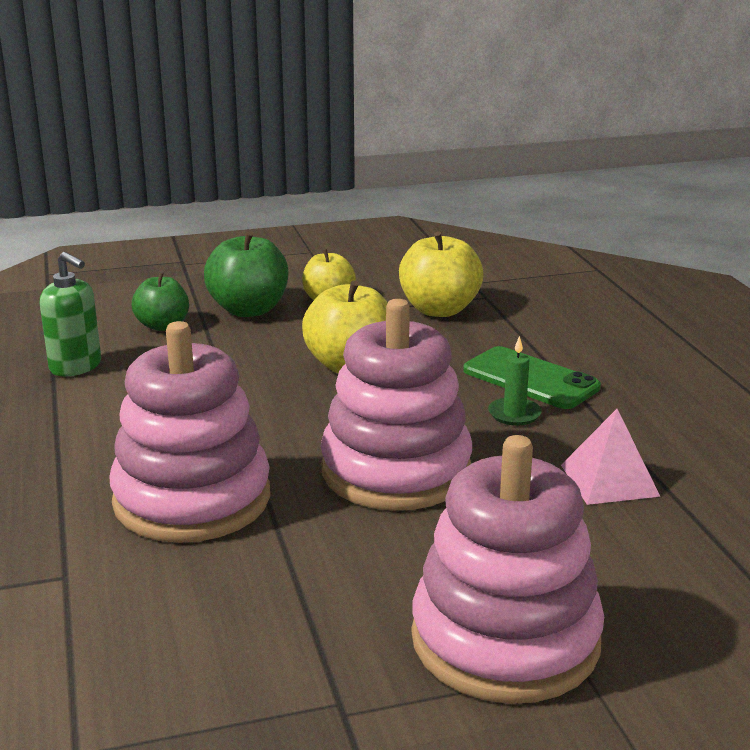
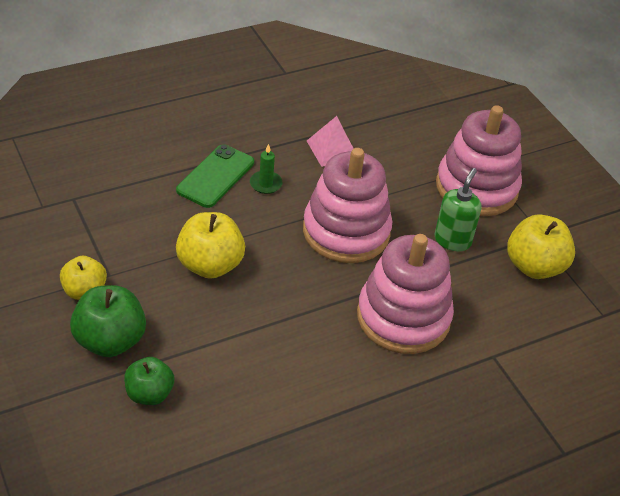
camera: 105 degrees left, 20 degrees up
green soap dispenser [40,252,101,376] -> green soap dispenser moved to [435,168,482,252]
yellow apple [399,231,484,317] -> yellow apple moved to [507,214,575,279]

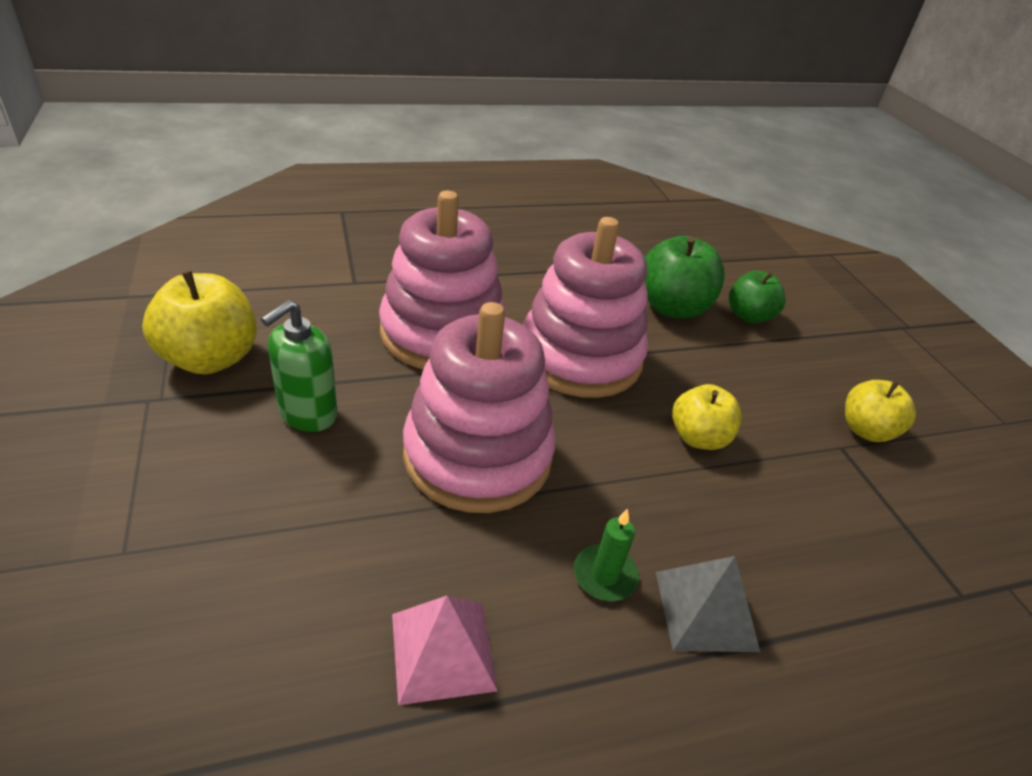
camera: 170 degrees left, 5 degrees down
green apple [70,285,146,357] -> green apple moved to [644,236,725,319]
green phone [176,144,254,208] -> grey pyramid [656,556,760,652]
yellow apple [176,212,245,279] -> yellow apple [672,384,742,450], size x0.65
pink stacking toy [436,105,522,216] -> pink stacking toy moved to [523,217,648,398]

